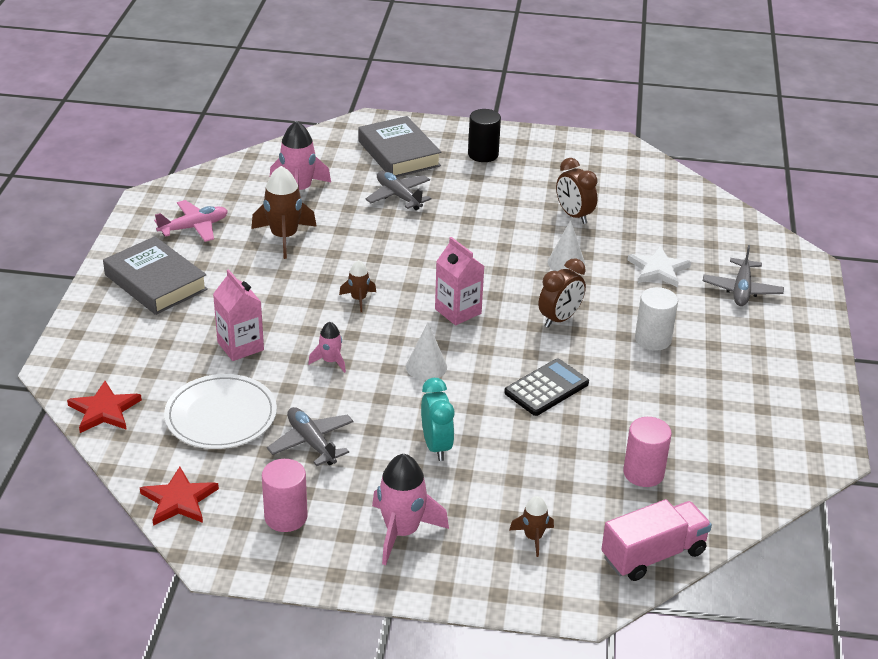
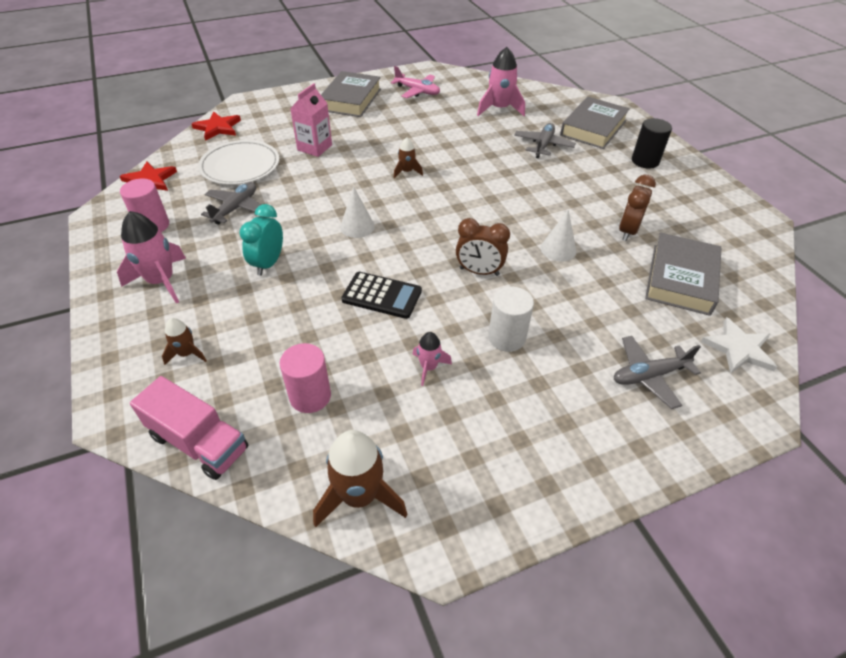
camera: 60 degrees right, 10 degrees up
brown rocket [251,166,317,259] -> brown rocket moved to [313,430,407,527]
pink rocket [308,322,346,373] -> pink rocket moved to [412,332,452,386]
turquoise clock [421,378,455,461] -> turquoise clock turned 150 degrees clockwise [239,204,283,276]
pink carton [435,237,484,325] -> none
white star [627,246,691,287] -> white star moved to [701,317,777,374]
none -> grey book [645,232,722,316]

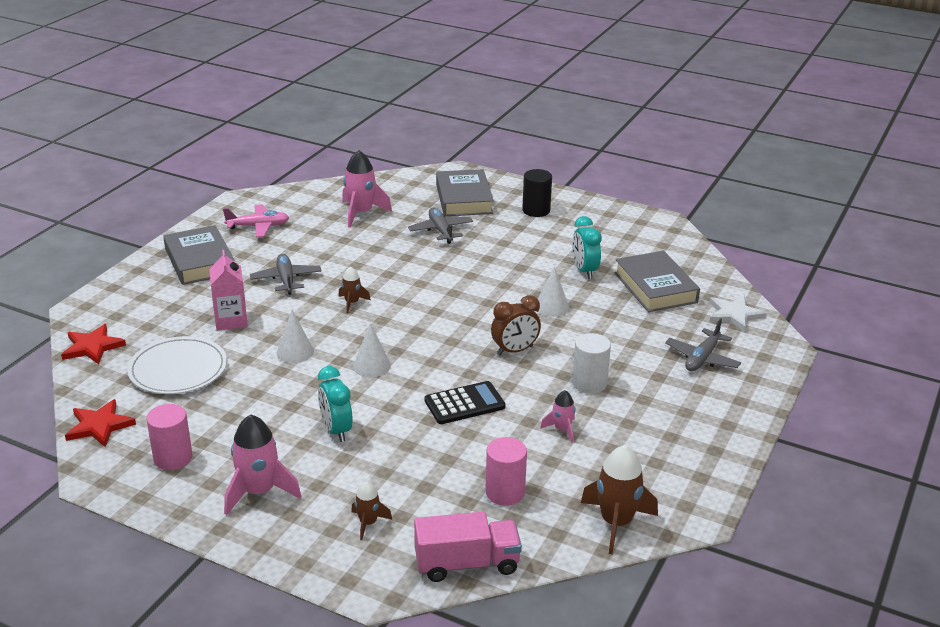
camera: 40 degrees left, 15 degrees down
grey plane [201,182,261,225] -> grey plane moved to [250,254,322,295]
brown clock [619,175,656,241] -> turquoise clock [572,216,602,279]
none -> white cone [277,310,314,363]

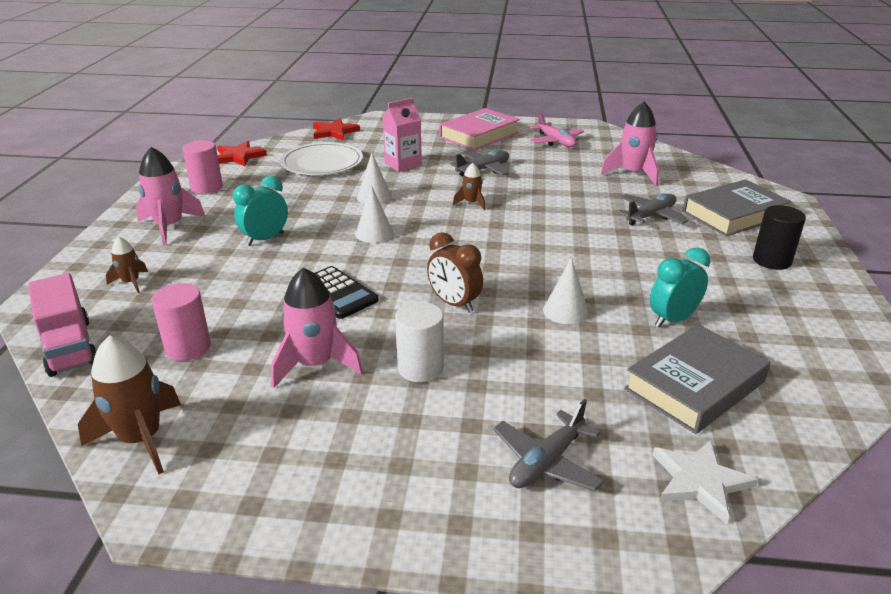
camera: 70 degrees right, 0 degrees up
grey book [163,225,235,285] -> pink book [439,108,520,150]
pink rocket [540,390,575,443] -> pink rocket [271,267,363,388], size x1.84
grey plane [665,318,741,371] -> grey plane turned 60 degrees counterclockwise [493,399,604,491]

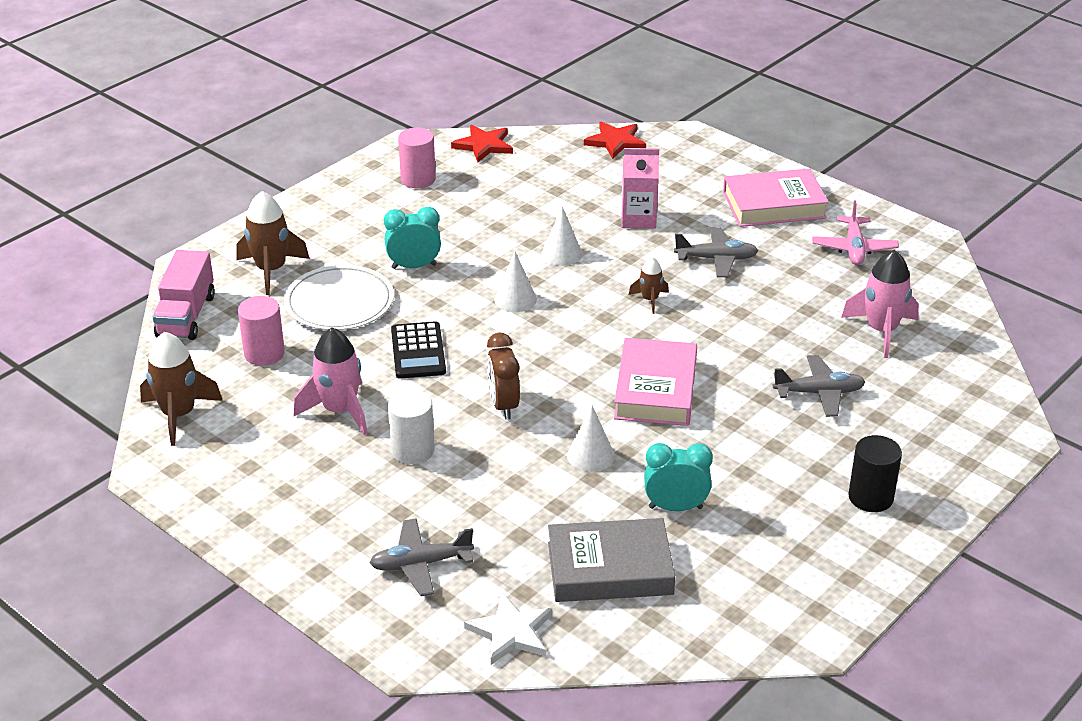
camera: 35 degrees right, 5 degrees up
brown rocket [106,237,148,293] -> brown rocket [236,191,310,295], size x1.84
pink rocket [136,147,206,246] -> none
white plate [280,142,363,175] -> white plate moved to [284,265,394,330]
grey book [683,179,792,236] -> none
none -> pink book [614,338,697,426]

